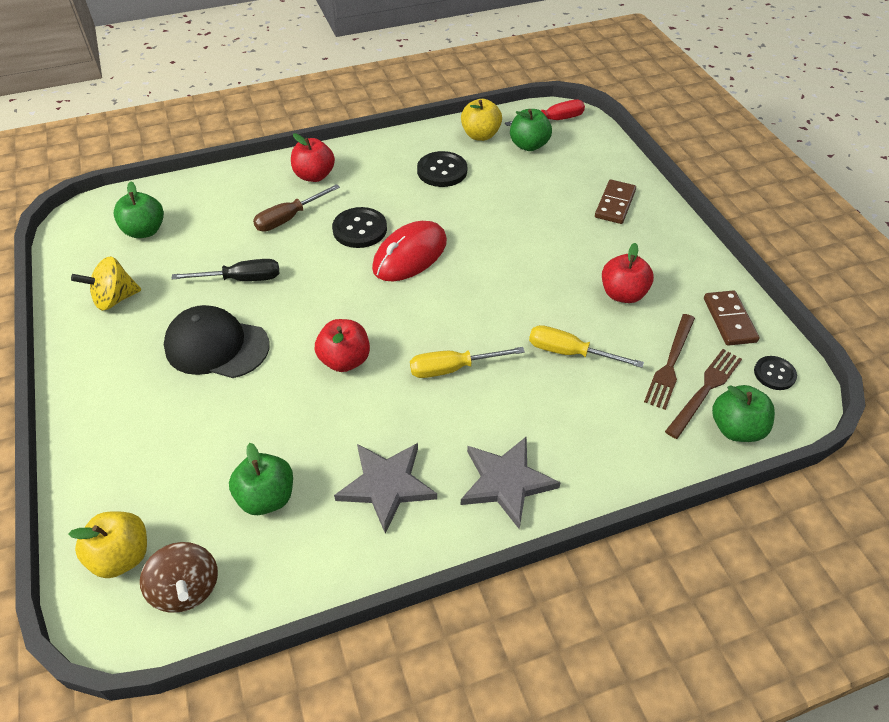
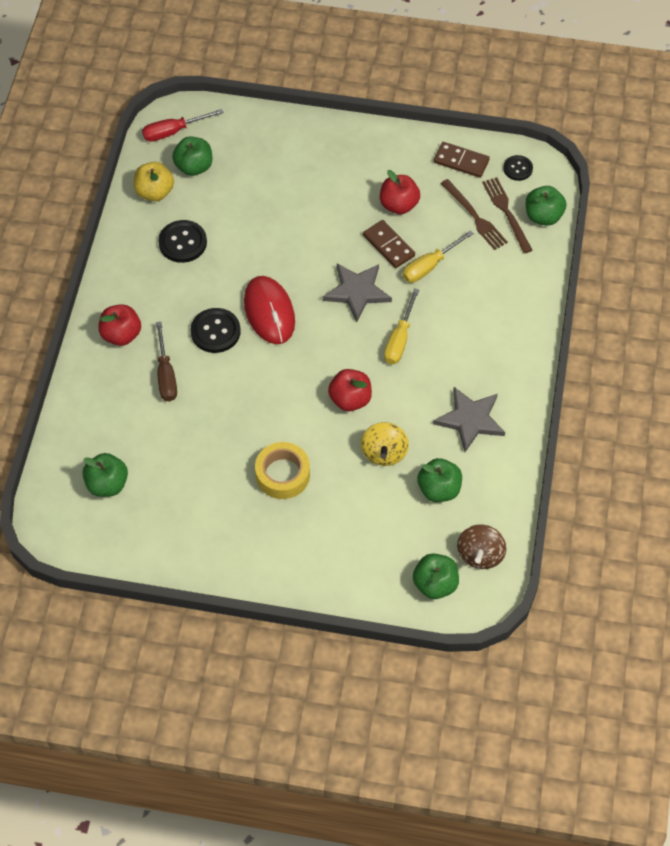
camera: 60 degrees left, 10 degrees up
yellow apple [68,511,147,578] -> green apple [413,553,459,599]
yellow spinning top [71,256,141,311] -> yellow spinning top moved to [361,422,409,466]
brown spinning top [140,542,218,613] -> brown spinning top turned 105 degrees clockwise [457,524,506,569]
black cap [164,305,270,378] -> yellow tape [255,442,310,499]
black screwdriver [171,259,279,281] -> none
grey star [461,436,561,530] -> grey star moved to [323,264,392,322]
red screwdriver [505,100,585,126] -> red screwdriver turned 120 degrees counterclockwise [142,109,224,142]
brown domino [595,180,636,224] -> brown domino moved to [363,220,415,268]

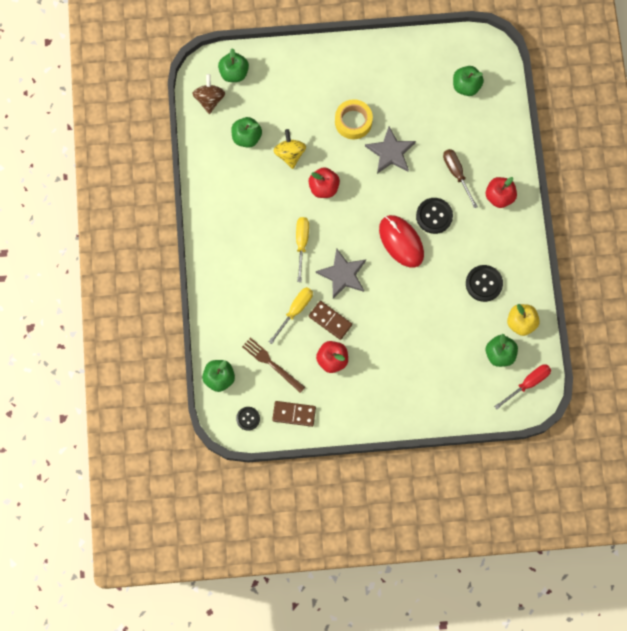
camera: 165 degrees right, 15 degrees up
grey star [433,387,505,452] -> grey star moved to [365,127,416,174]
brown fork [482,177,532,253] -> none

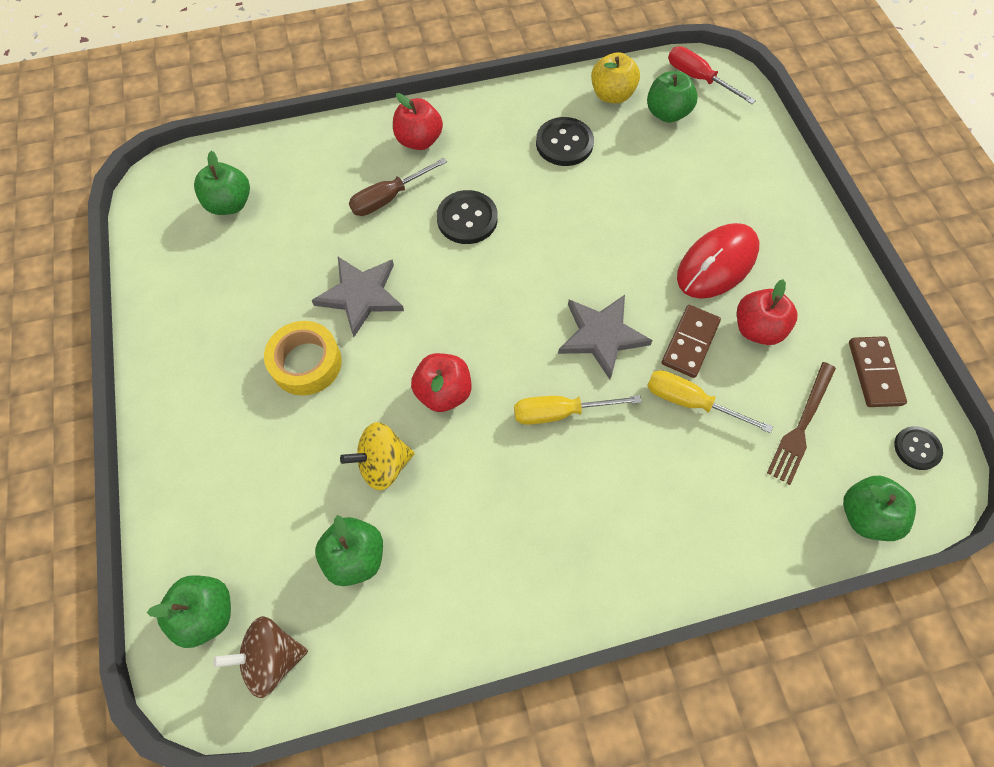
camera: 100 degrees left, 10 degrees down
red mouse [379,215,424,268] -> red mouse moved to [677,223,759,299]

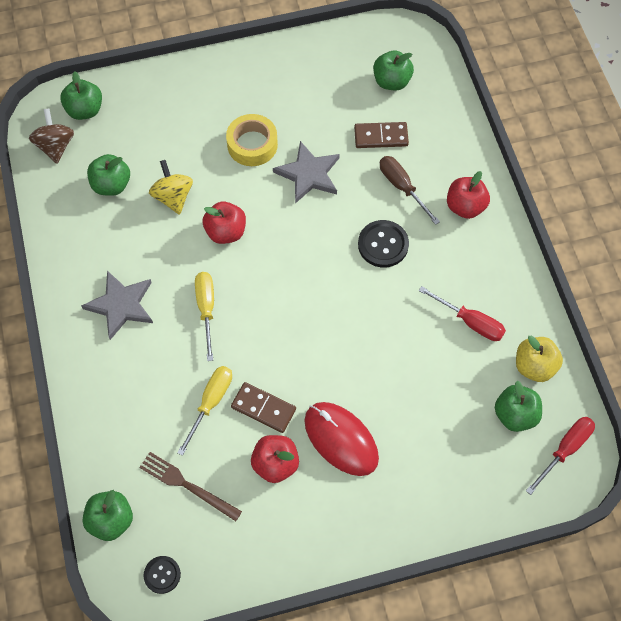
camera: 90 degrees right, 0 degrees up
black button [536,117,594,166] -> red screwdriver [419,286,506,341]
grey star [558,295,653,379] -> grey star moved to [81,271,153,340]
brown domino [849,336,907,407] -> brown domino moved to [354,122,409,148]

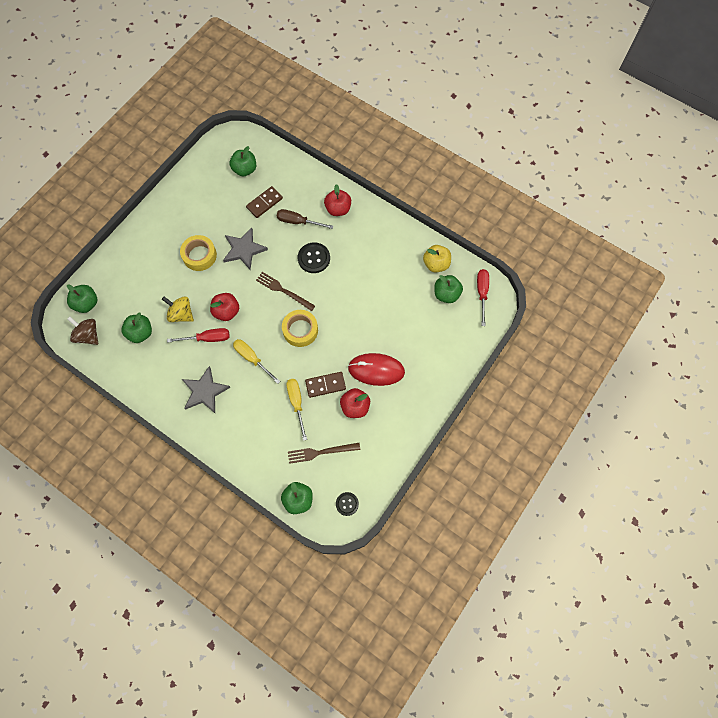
camera: 40 degrees left, 5 degrees up
red screwdriver [419,286,506,341] -> red screwdriver moved to [167,328,230,343]
none -> brown fork [256,272,315,311]
none -> yellow tape [282,310,318,347]

